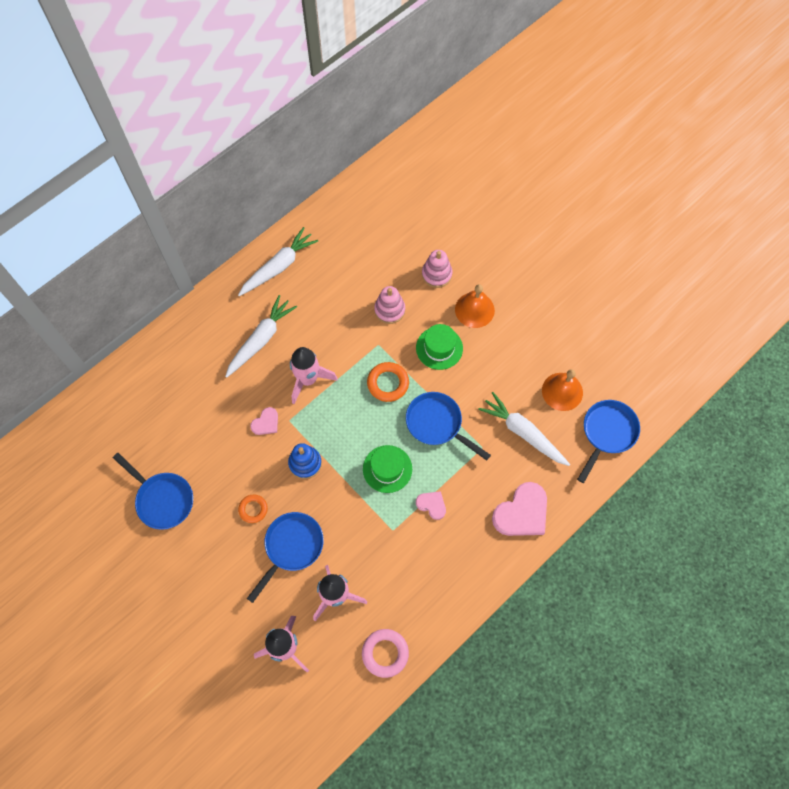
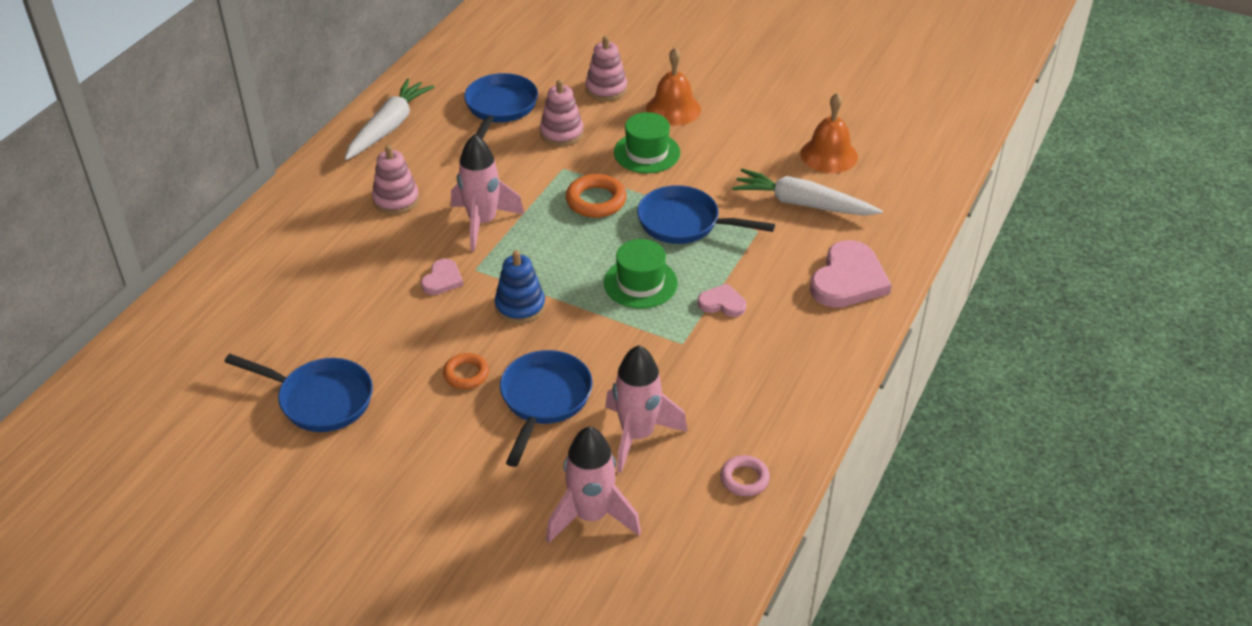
camera: 20 degrees left, 25 degrees down
white carrot [225,295,297,378] -> pink stacking toy [372,145,419,215]
pink ring [362,629,409,678] -> pink ring [720,455,770,496], size x0.66
blue pan [577,400,640,483] -> blue pan moved to [464,73,538,139]

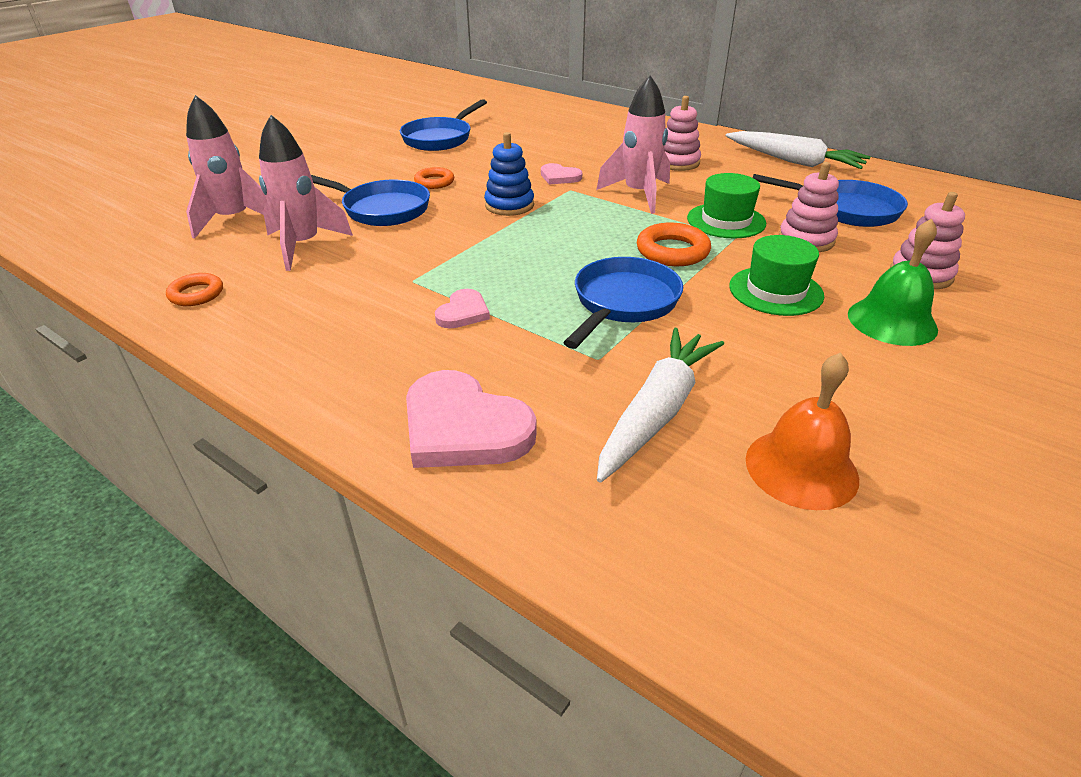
camera: 100 degrees right, 5 degrees down
green hat [604,239,678,309] -> green hat moved to [687,173,766,238]
orange bell [646,48,701,126] -> green bell [848,219,938,346]
pink ring [720,455,770,496] -> orange ring [166,273,223,306]

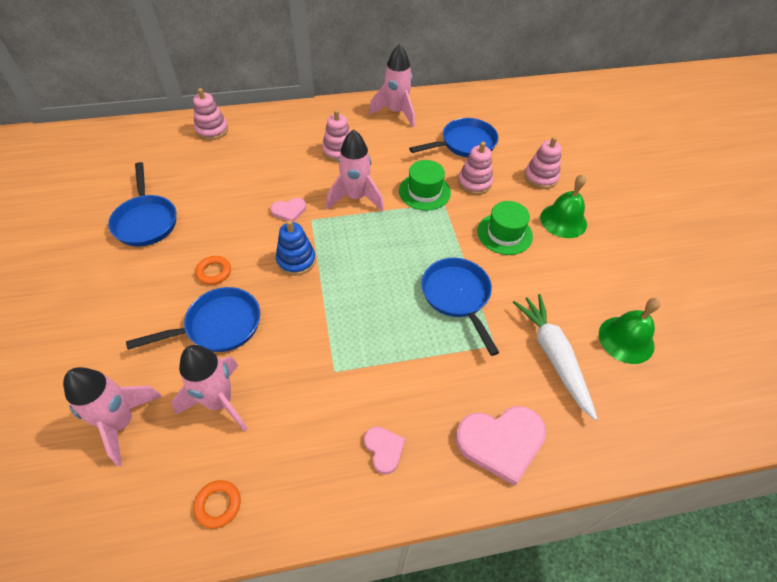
camera: 50 degrees left, 15 degrees up
pink heart [435,289,490,328] -> pink heart moved to [364,426,405,474]
orange ring [637,223,711,266] -> none
white carrot [726,131,871,169] -> pink rocket [369,44,415,127]
orange bell [746,352,859,510] -> green bell [599,298,660,364]
none -> pink stacking toy [193,88,228,140]

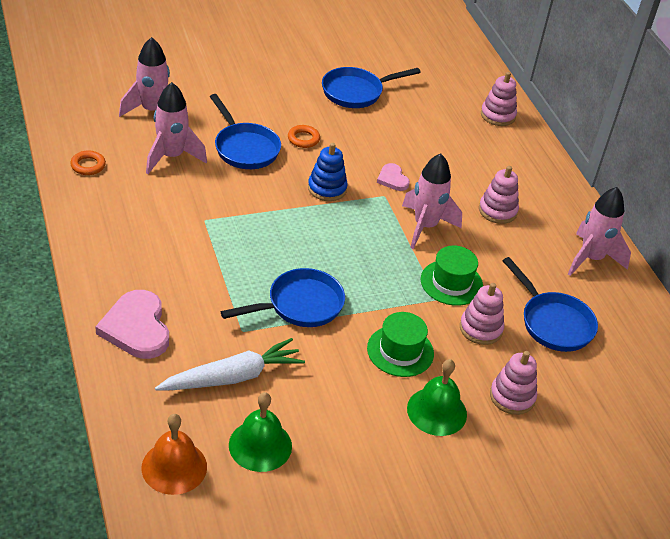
camera: 80 degrees right, 10 degrees down
pink heart [364,426,405,474] -> none
none -> orange bell [142,414,207,495]

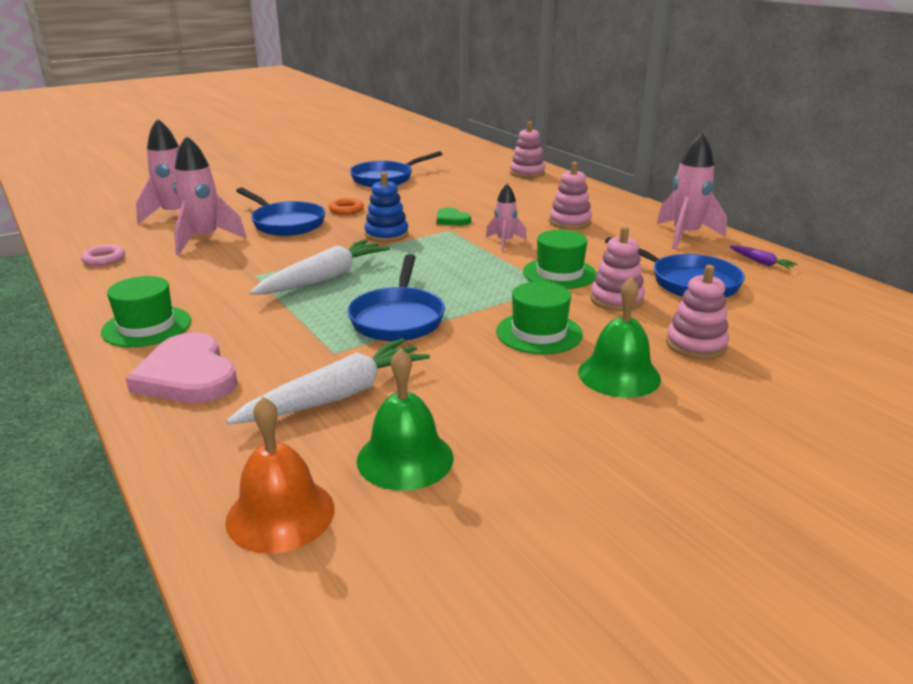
camera: 10 degrees left, 15 degrees down
orange ring [70,150,106,175] -> pink ring [81,245,125,266]
blue pan [221,268,345,327] -> blue pan turned 135 degrees clockwise [347,254,445,341]
pink heart [377,163,410,191] -> green heart [437,207,471,226]
pink rocket [402,153,462,249] -> pink rocket [486,184,527,252], size x0.58
none -> green hat [101,276,191,347]
none -> white carrot [250,239,390,295]
none -> purple carrot [729,245,797,269]

